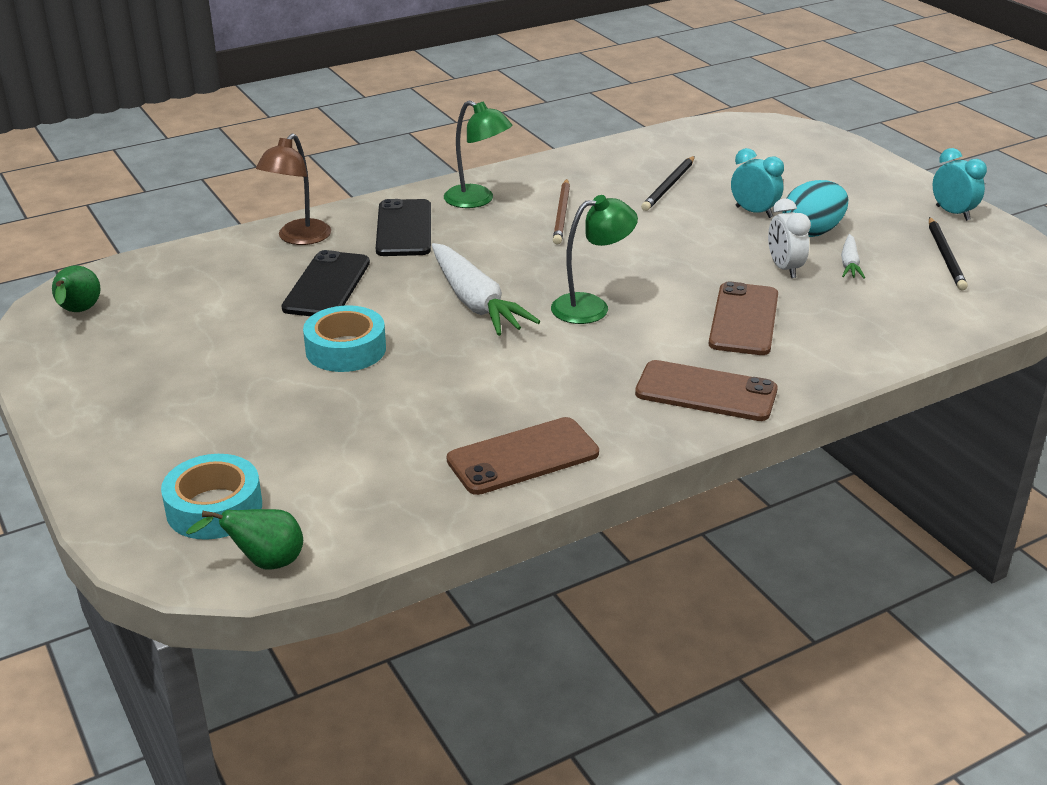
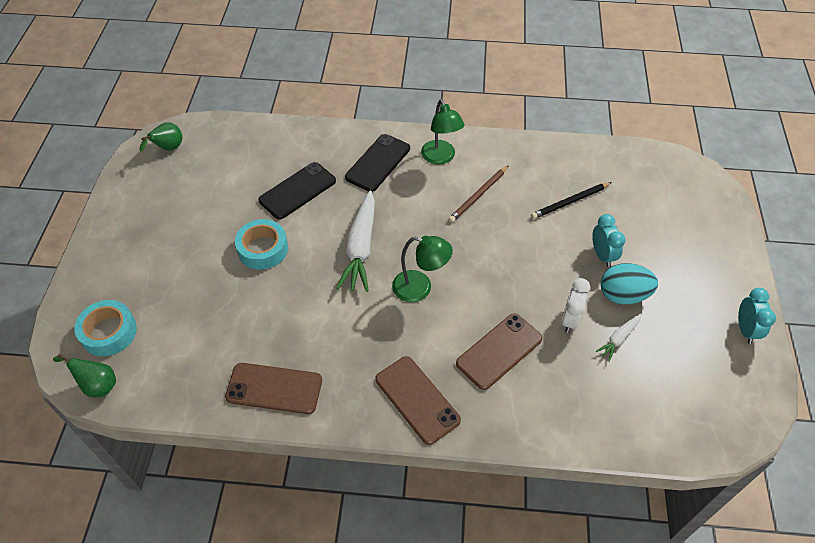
camera: 35 degrees right, 20 degrees up
brown lamp [256,133,331,245] -> none
black pencil [929,217,968,290] -> none

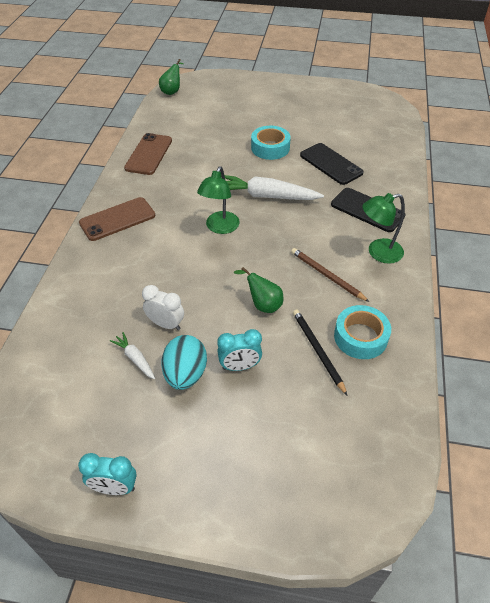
camera: 95 degrees right, 5 degrees down
turquoise tape [74,300,137,356] -> turquoise tape moved to [334,305,391,359]
green pear [139,122,182,152] -> green pear moved to [234,267,283,313]
brown phone [456,313,543,390] -> none

